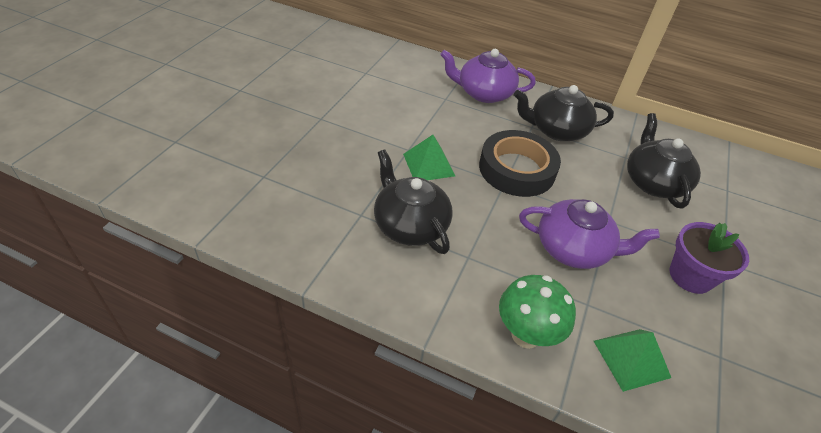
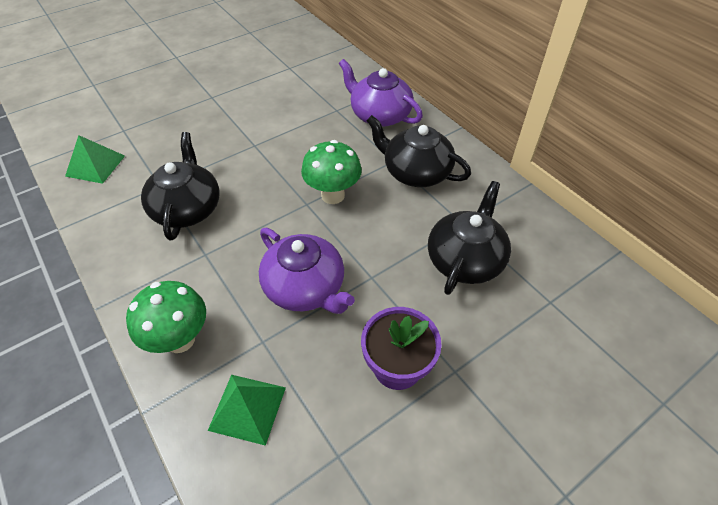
camera: 35 degrees right, 5 degrees up
green pyramid [403,135,455,180] -> green pyramid moved to [65,135,125,184]
black tape [479,130,561,197] -> green mushroom [301,140,362,204]

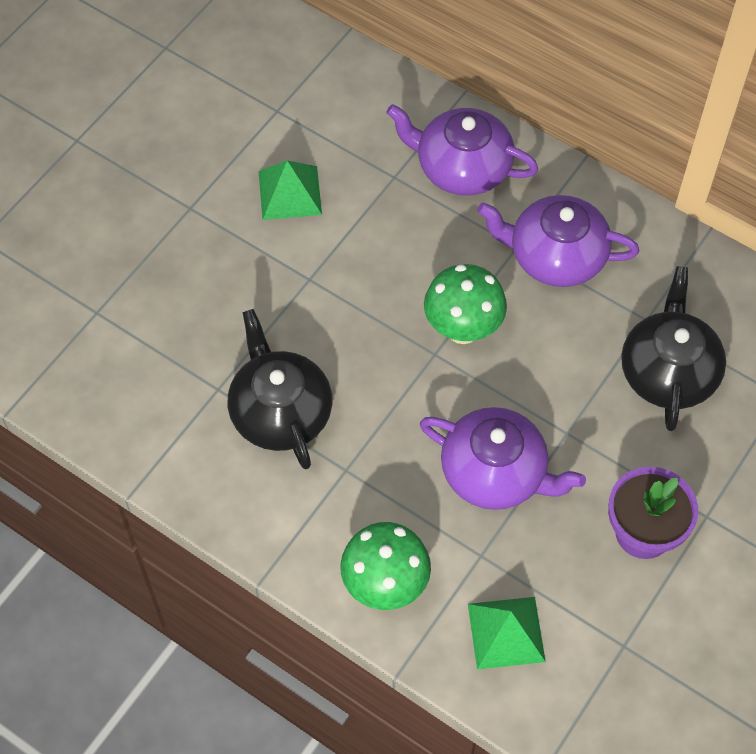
camera: 20 degrees left, 10 degrees up
green pyramid [65,135,125,184] -> green pyramid moved to [259,160,322,220]
black teapot [366,115,471,187] -> purple teapot [477,195,639,287]

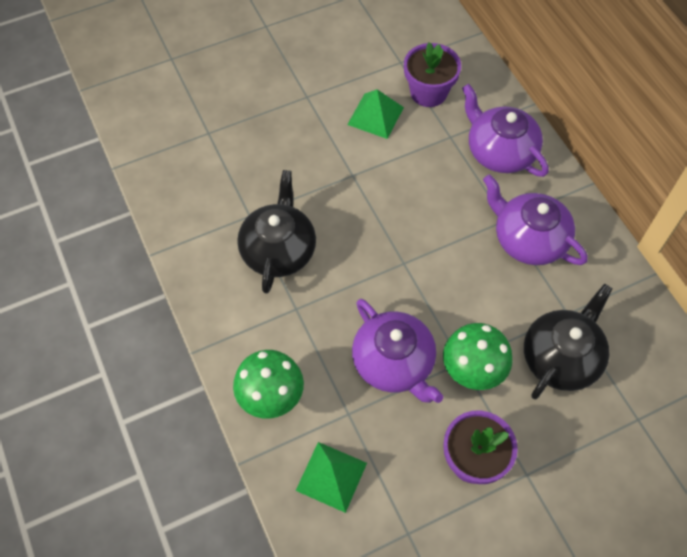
camera: 30 degrees right, 0 degrees up
green mushroom [424,264,507,344] -> green mushroom moved to [443,323,513,390]
none -> purple flower pot [404,42,461,107]

